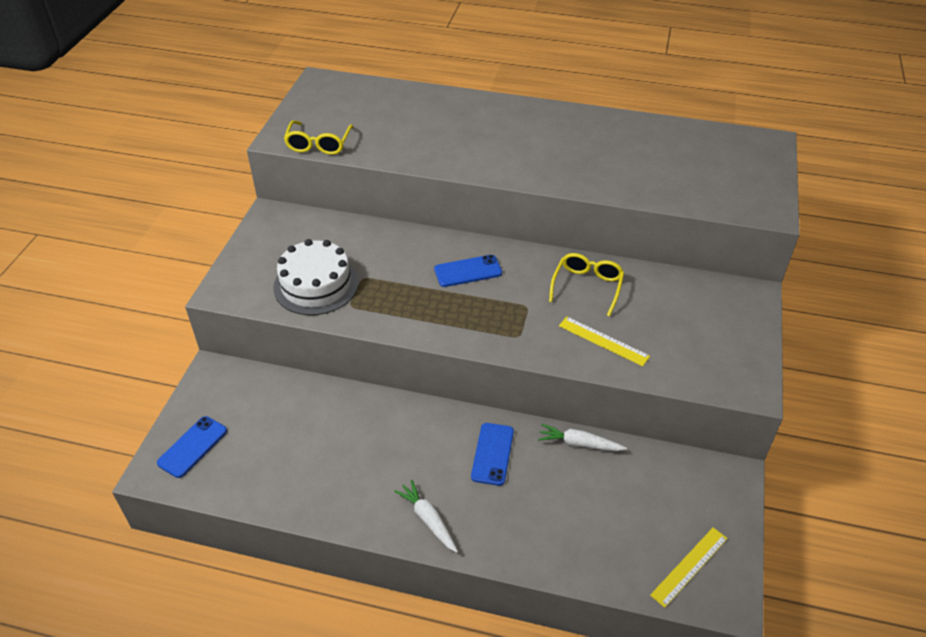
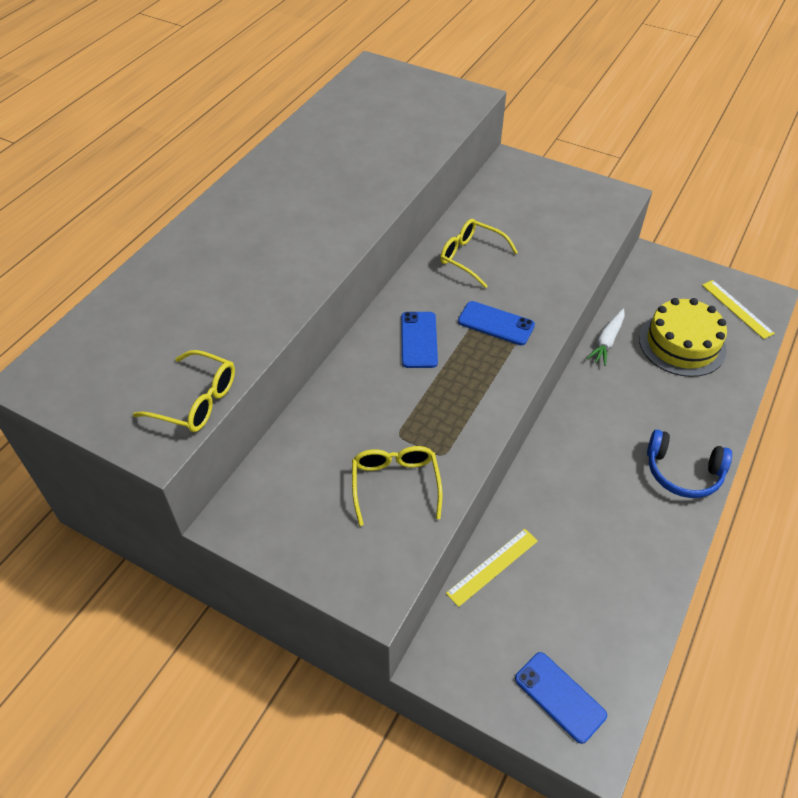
camera: 75 degrees left, 5 degrees up
white cake [273,239,358,315] -> yellow glasses [352,446,443,526]
white carrot [394,480,458,553] -> blue headphones [647,429,732,498]
blue phone [471,423,514,486] -> blue phone moved to [458,301,535,345]
yellow ruler [559,316,650,366] -> yellow ruler moved to [446,529,538,607]
none -> yellow cake [639,298,727,377]

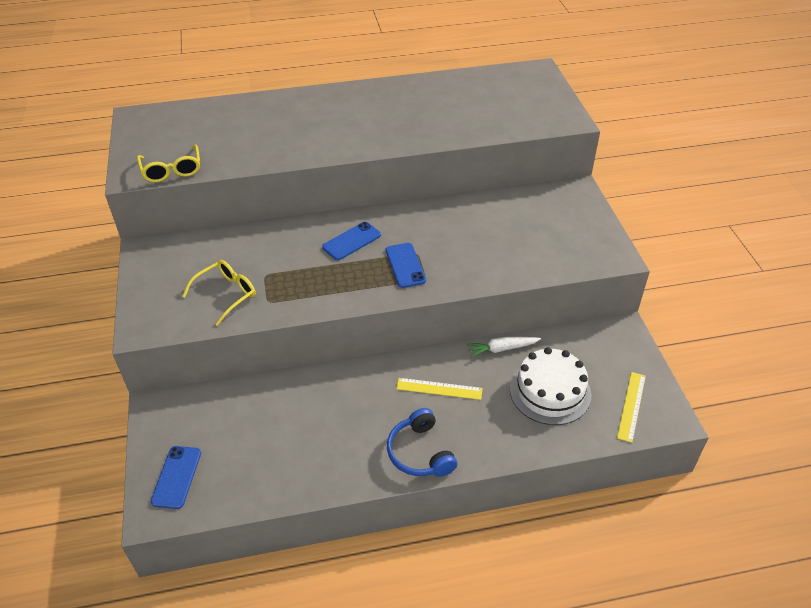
camera: 50 degrees right, 5 degrees down
yellow glasses [440,219,518,288] -> none
yellow ruler [446,529,538,607] -> yellow ruler moved to [396,378,483,400]
yellow cake [639,298,727,377] -> white cake [510,347,591,425]

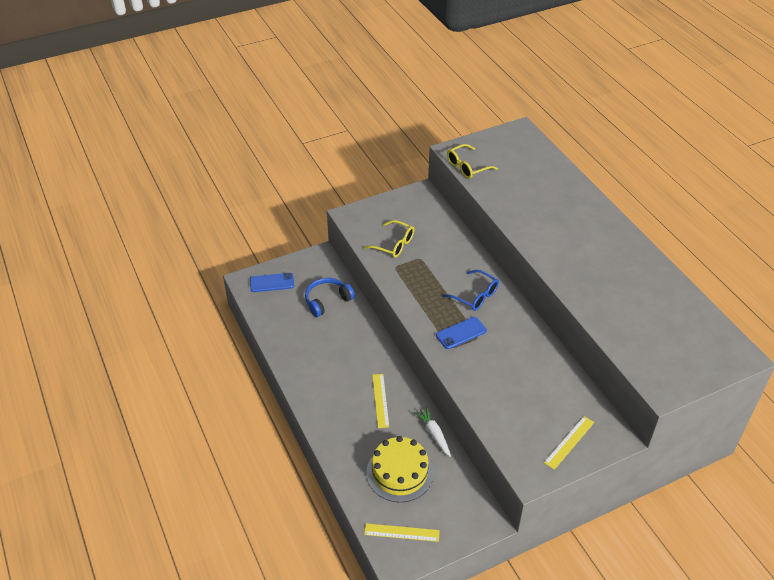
camera: 75 degrees right, 0 degrees up
blue phone [322,222,381,260] -> blue glasses [443,270,499,311]
blue headphones [387,408,457,477] -> blue headphones moved to [305,278,355,317]
white cake [510,347,591,425] -> yellow cake [366,436,434,502]
none -> yellow ruler [544,416,594,470]

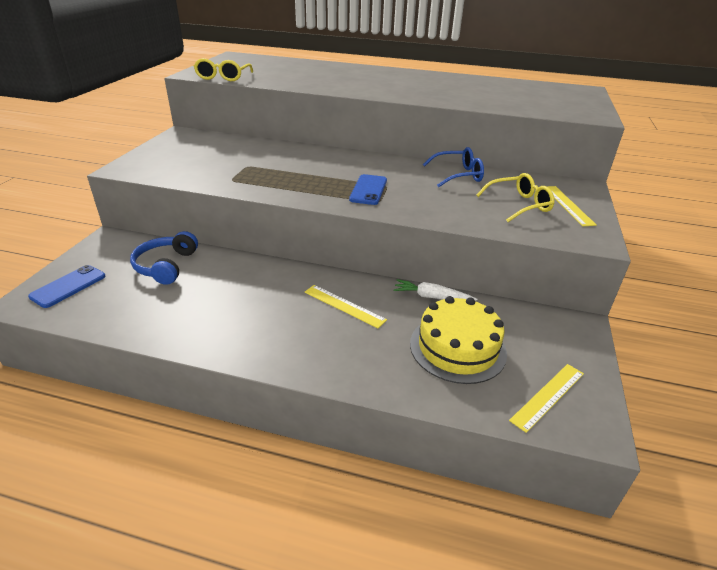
camera: 50 degrees left, 10 degrees down
yellow glasses [363,220,414,258] -> yellow glasses moved to [476,173,554,222]
blue glasses [443,270,499,311] -> blue glasses moved to [423,147,484,187]

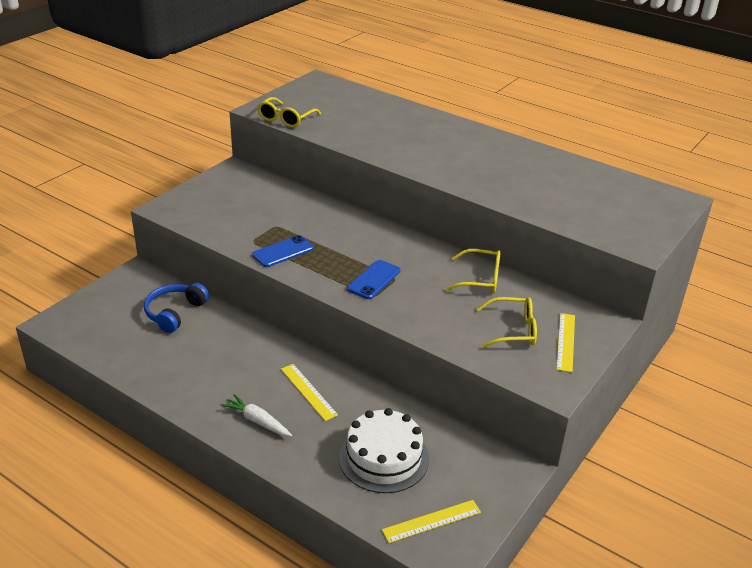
camera: 20 degrees right, 0 degrees up
blue phone [28,265,105,308] -> blue phone moved to [252,235,314,267]
white carrot [393,279,477,301] -> white carrot moved to [221,394,292,436]
yellow cake [410,296,507,384] -> white cake [339,408,429,493]
blue glasses [423,147,484,187] -> yellow glasses [445,249,501,293]

